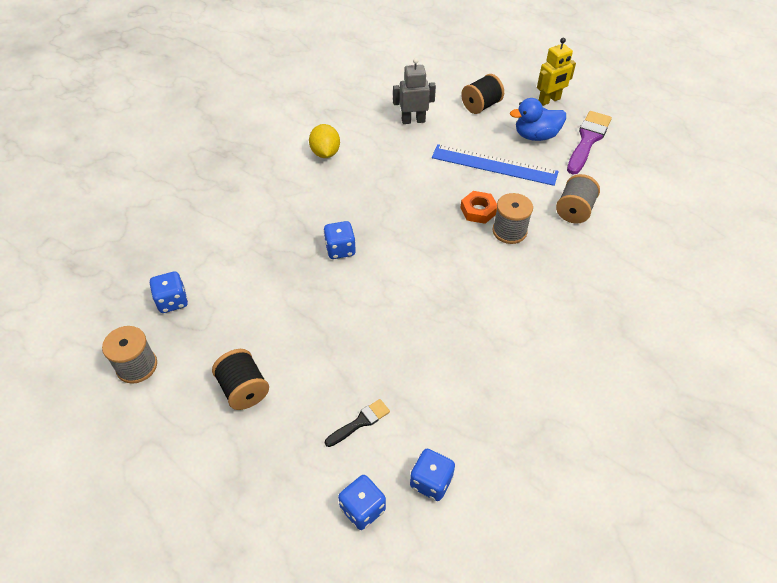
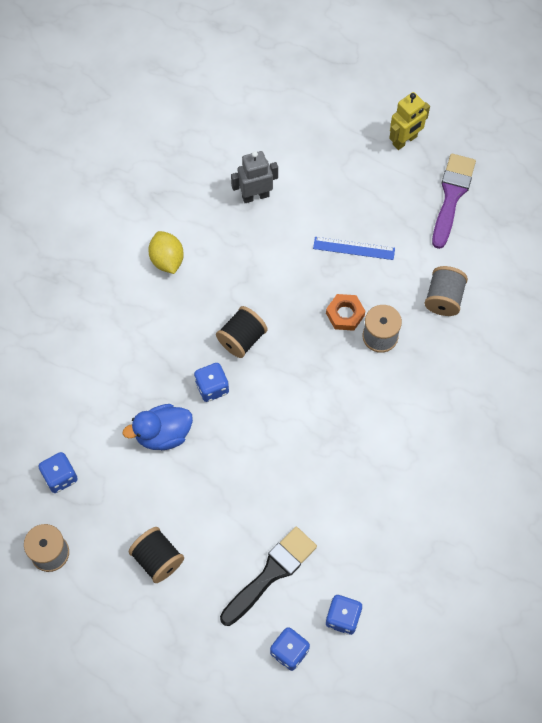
camera: 10 degrees left, 15 degrees up
black brush [325,399,390,447] -> black brush [220,527,317,626], size x1.86
blue ruler [432,144,559,186] -> blue ruler [313,237,395,260], size x0.59
black spool [461,74,504,114] -> black spool moved to [216,306,268,358]
blue duck [510,98,566,141] -> blue duck moved to [123,404,193,450]

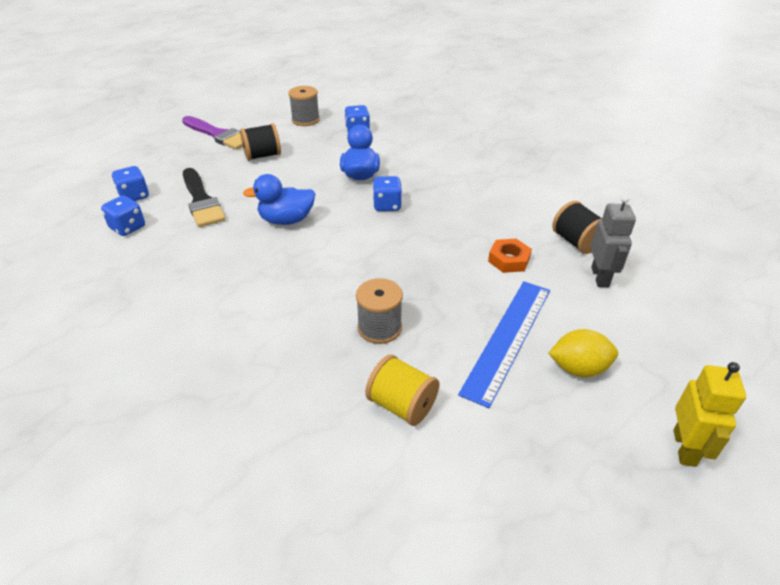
camera: 110 degrees right, 25 degrees down
yellow lemon [148,231,184,274] -> yellow lemon moved to [548,329,618,377]
black spool [216,306,268,358] -> black spool moved to [552,201,602,254]
blue ruler [313,237,395,260] -> blue ruler [458,281,550,408], size x1.69
orange nut [326,294,365,331] -> orange nut moved to [488,239,532,273]
yellow robot [389,92,430,150] -> yellow robot turned 150 degrees counterclockwise [674,362,746,467]
grey spool [425,266,468,316] -> yellow spool [365,355,439,426]
purple brush [432,154,476,249] -> purple brush moved to [182,116,243,150]
none -> blue duck [243,174,316,225]

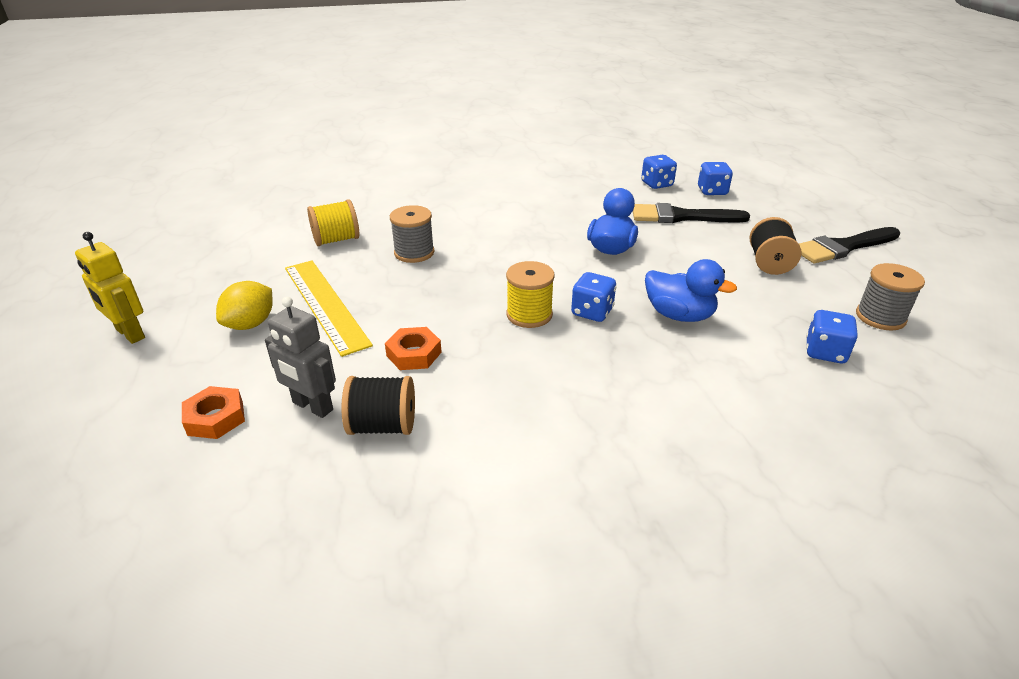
camera: 120 degrees right, 5 degrees down
purple brush [182,116,243,150] -> black brush [799,227,900,263]
blue ruler [458,281,550,408] -> yellow ruler [285,260,373,357]
none -> orange nut [182,386,245,439]
none -> yellow spool [506,261,555,328]

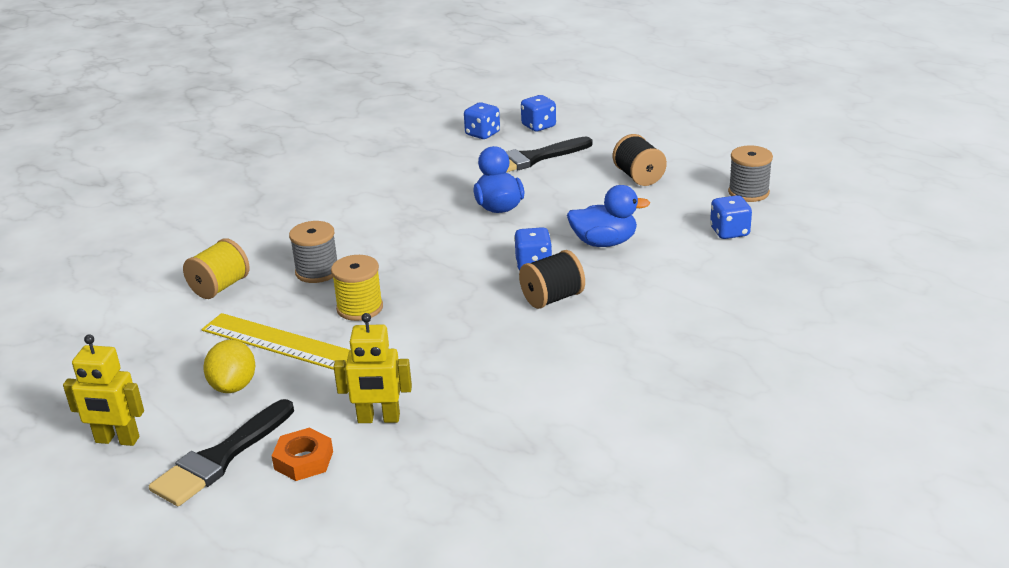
camera: 30 degrees left, 5 degrees down
grey robot [265,297,336,418] -> yellow robot [333,313,412,423]
black spool [341,376,415,435] -> black spool moved to [519,250,585,309]
orange nut [385,327,442,370] -> none
yellow spool [506,261,555,328] -> yellow spool moved to [331,255,383,321]
black brush [799,227,900,263] -> black brush moved to [149,399,294,506]

